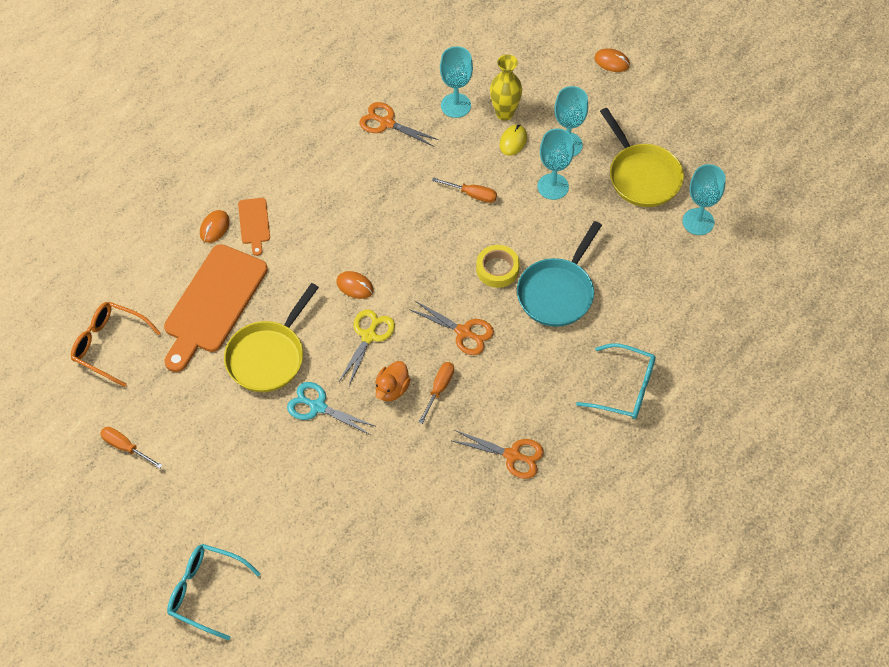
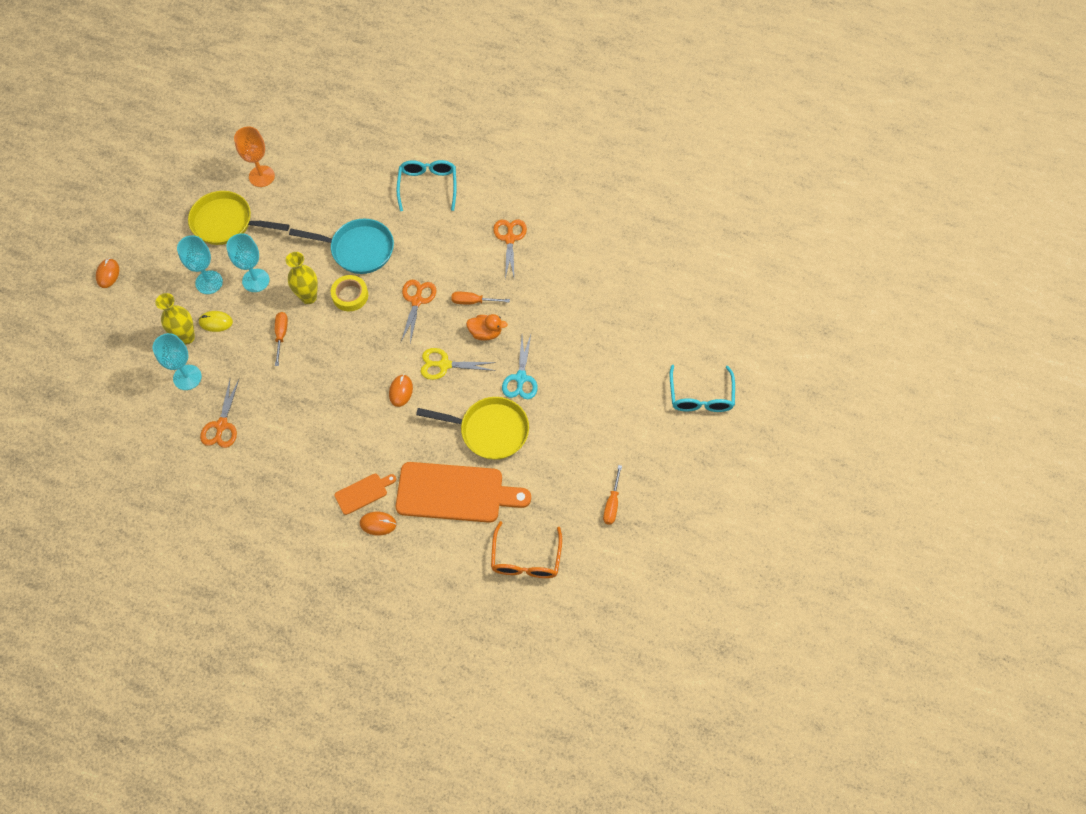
camera: 110 degrees left, 5 degrees up
yellow pan [600,108,684,207] -> yellow pan turned 120 degrees counterclockwise [188,191,289,245]
turquoise goblet [682,164,726,235] -> orange goblet [234,127,275,187]
none -> yellow vase [286,252,318,304]

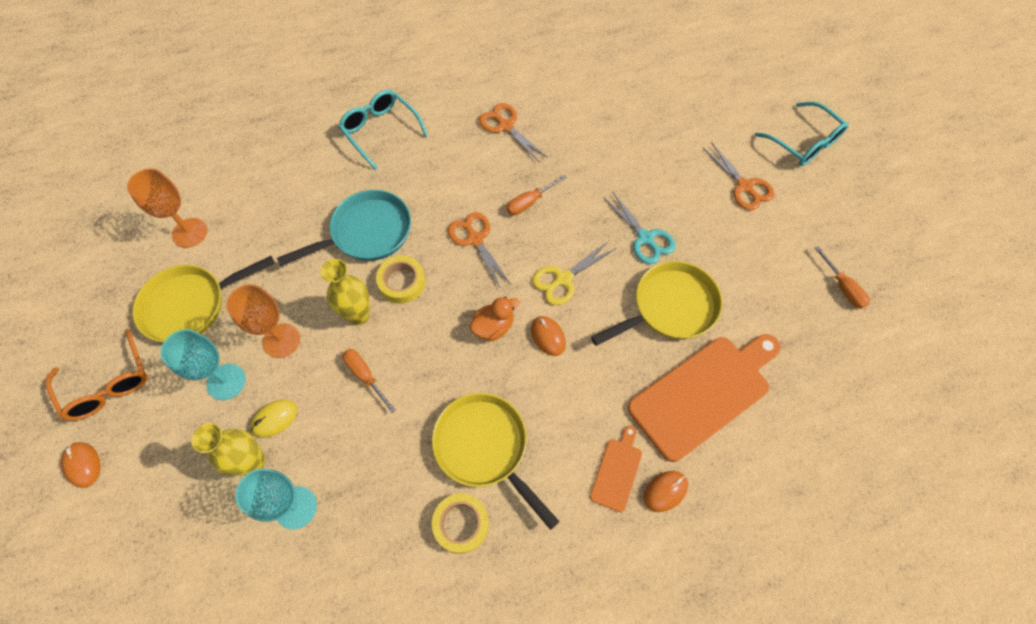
camera: 40 degrees left, 0 degrees up
orange scissors [200,379,239,448] -> orange scissors moved to [703,142,774,210]
turquoise goblet [226,233,269,292] -> orange goblet [226,284,300,358]
orange duck [466,314,508,341] -> orange duck moved to [470,297,520,341]
orange glasses [491,521,562,578] -> orange glasses moved to [45,329,148,421]
none -> yellow pan [432,393,560,530]
none -> yellow tape [432,493,489,554]

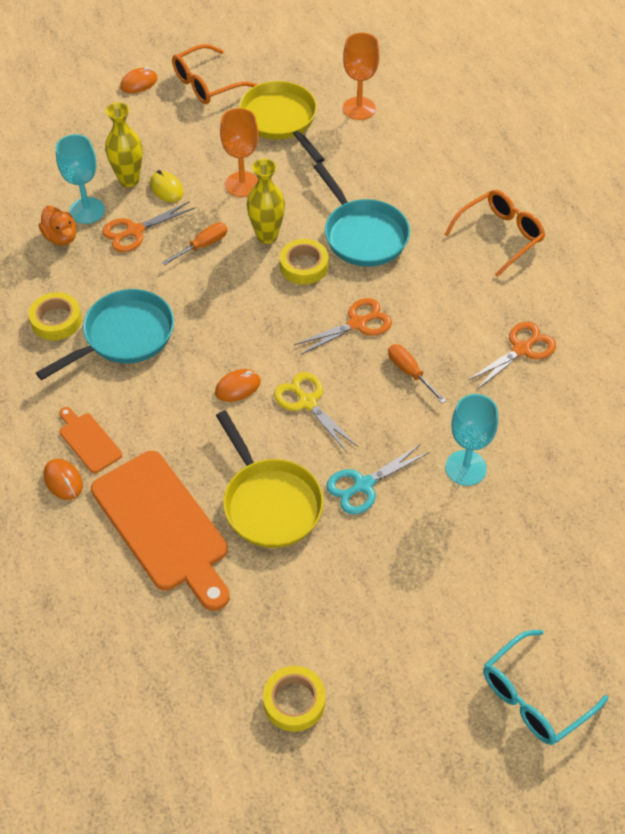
camera: 90 degrees right, 10 degrees down
turquoise goblet [161,329,246,400] -> turquoise goblet moved to [445,394,498,486]
turquoise glasses [339,90,428,170] -> orange glasses [444,190,545,277]
yellow pan [432,393,560,530] -> turquoise pan [36,289,174,380]
orange duck [470,297,520,341] -> orange duck moved to [39,206,76,246]
orange cutting board [590,425,642,512] -> orange cutting board turned 150 degrees counterclockwise [59,407,122,473]
orange scissors [703,142,774,210] -> orange scissors moved to [102,201,195,252]
orange screwdriver [814,246,870,309] -> yellow tape [263,666,326,732]

